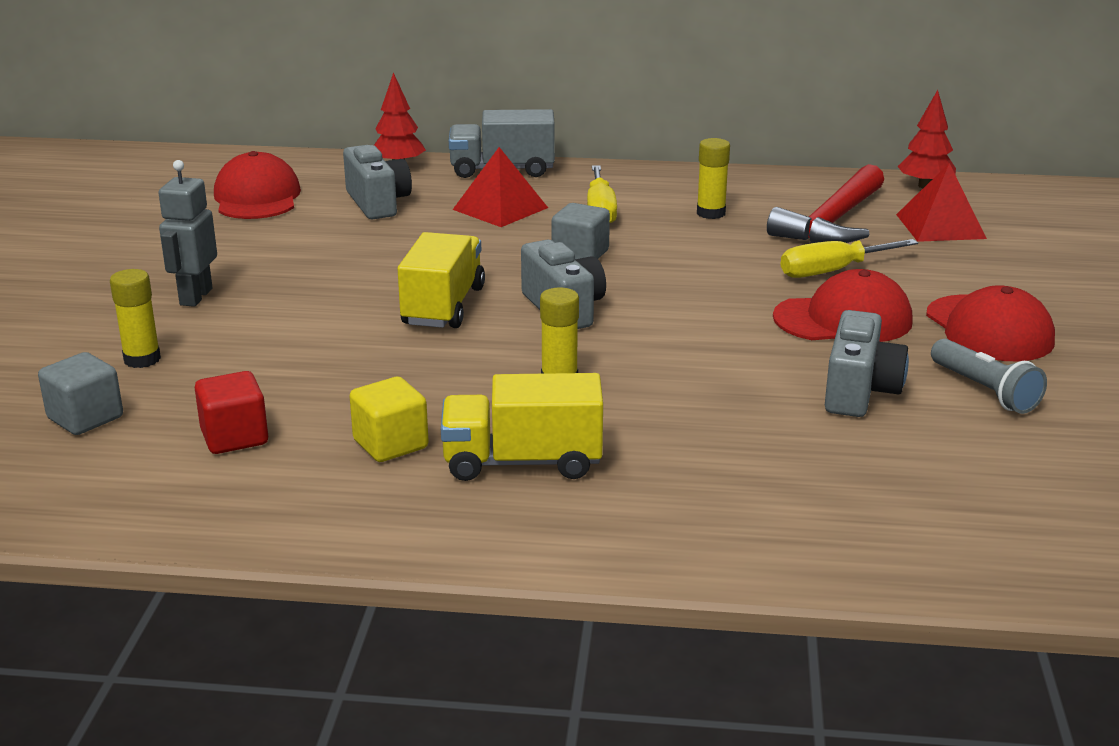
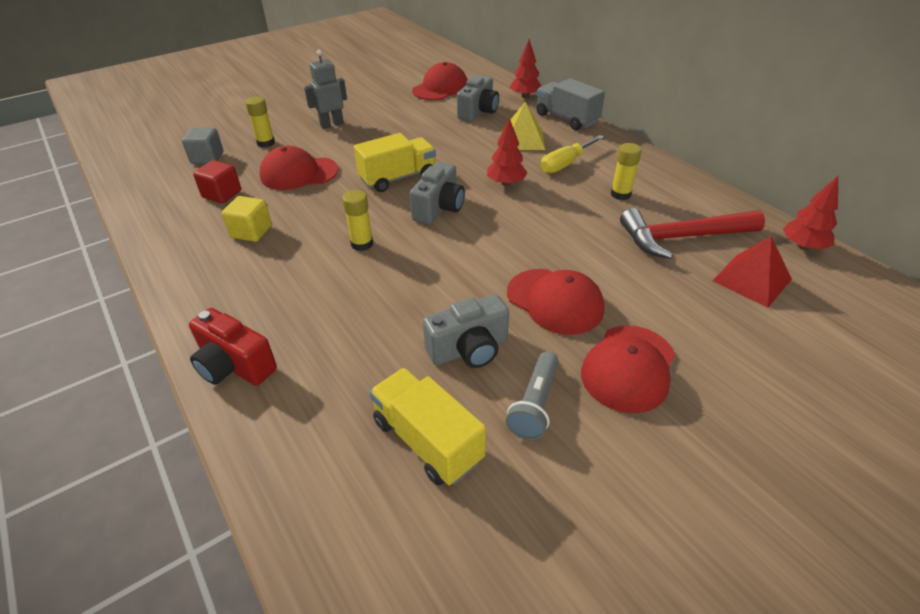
camera: 50 degrees right, 15 degrees up
yellow truck [441,373,603,481] -> yellow truck moved to [370,368,486,486]
red pyramid [453,147,548,227] -> yellow pyramid [502,102,545,150]
grey cube [551,203,610,259] -> red tree [487,118,528,186]
yellow screwdriver [781,239,918,278] -> none
none -> red camera [189,308,277,386]
none -> red cap [260,146,339,190]

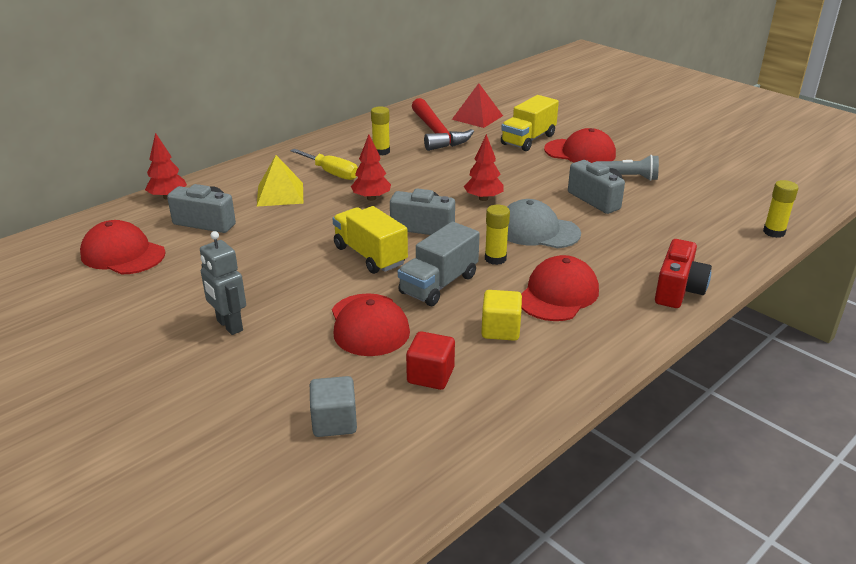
camera: 100 degrees left, 10 degrees down
yellow glue stick [245,96,275,148] -> yellow glue stick moved to [763,180,798,238]
yellow truck [370,368,486,486] -> yellow truck moved to [501,95,559,151]
red cap [507,269,604,335] -> red cap moved to [521,255,599,321]
grey truck [536,78,605,130] -> grey truck moved to [398,222,480,306]
red tree [783,176,838,250] -> red tree moved to [464,134,504,201]
none -> grey cap [507,199,581,248]

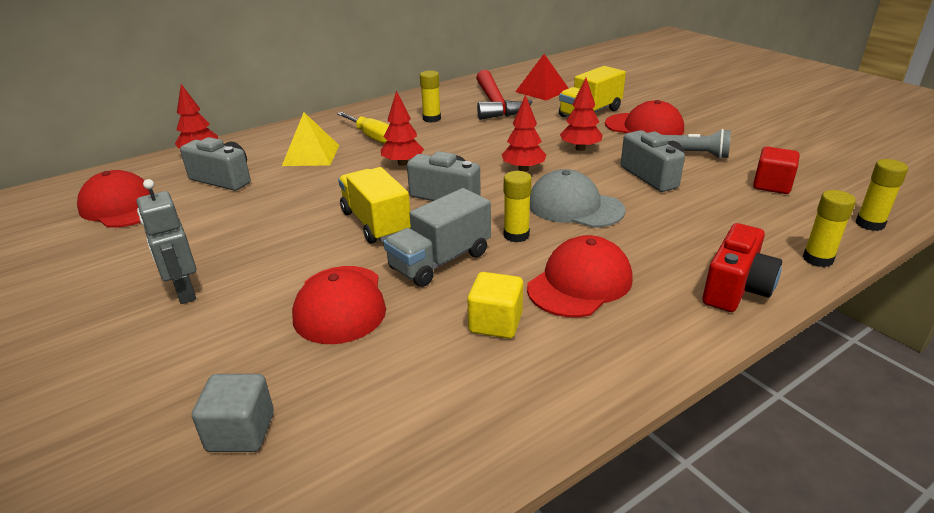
camera: 10 degrees right, 0 degrees up
red cube [406,331,455,390] -> red cube moved to [753,147,800,194]
none -> red tree [560,78,603,151]
none -> yellow glue stick [803,190,856,267]

